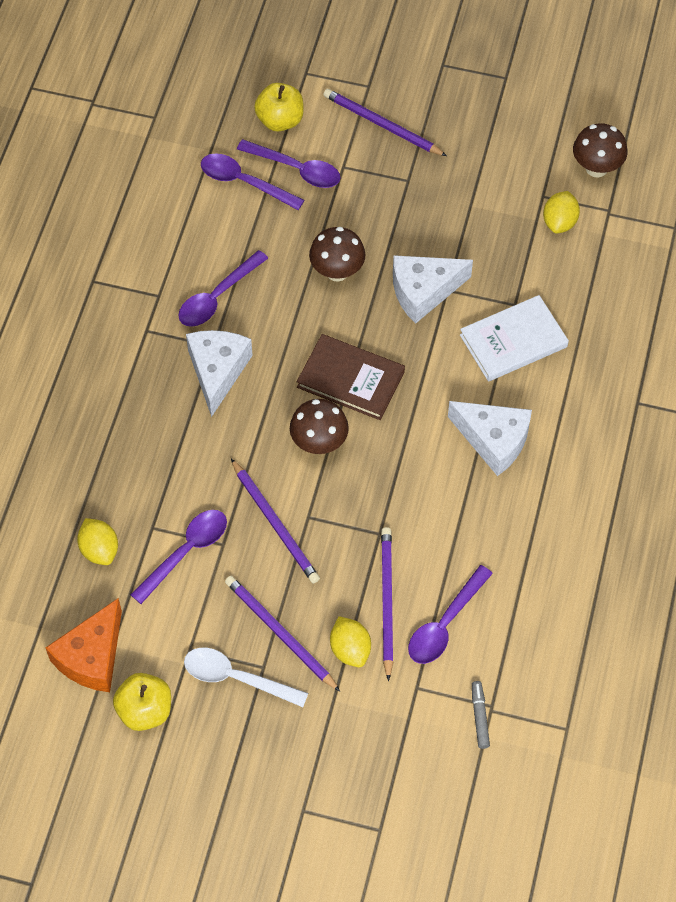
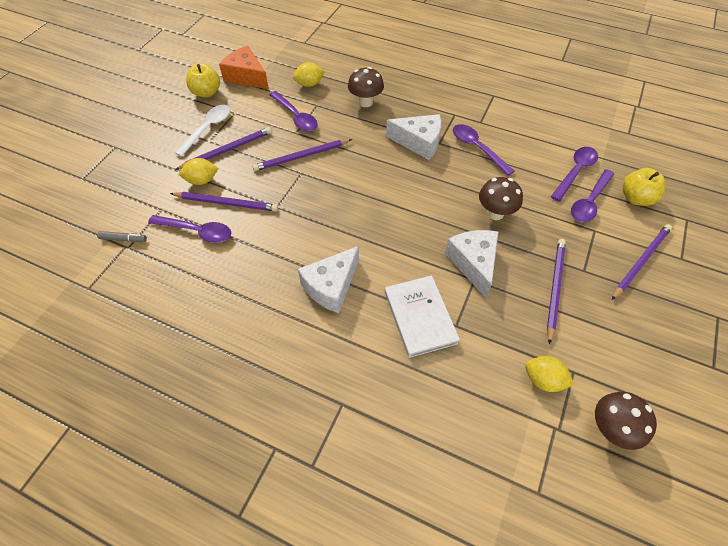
camera: 100 degrees right, 5 degrees down
brown mushroom [290,399,349,454] -> brown mushroom moved to [348,67,384,107]
brown book [297,334,405,420] -> none
purple spoon [408,565,493,664] -> purple spoon turned 150 degrees clockwise [148,215,231,243]
none -> purple pencil [547,239,566,344]

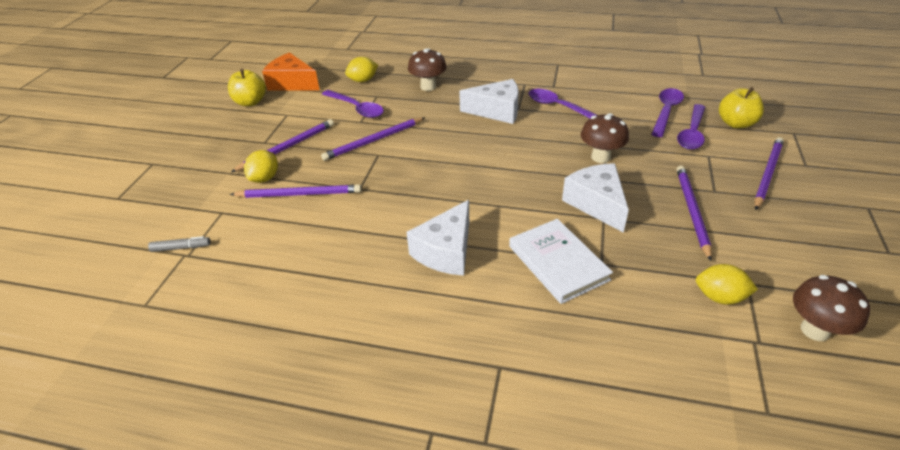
camera: 10 degrees left, 15 degrees down
purple spoon [148,215,231,243] -> none
white spoon [175,105,230,157] -> none
yellow lemon [180,158,219,185] -> yellow lemon turned 45 degrees counterclockwise [244,150,278,183]

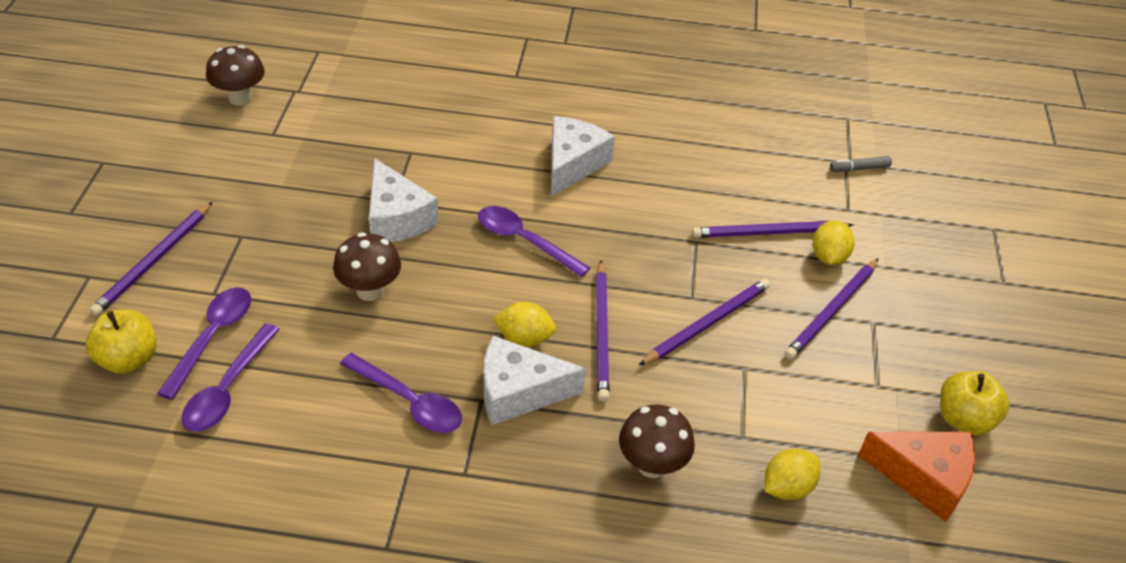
camera: 170 degrees right, 5 degrees up
purple spoon [322,90,384,118] -> purple spoon moved to [478,206,590,277]
white book [509,219,613,304] -> none
purple pencil [677,166,712,261] -> purple pencil moved to [596,260,610,402]
yellow lemon [696,264,758,305] -> yellow lemon moved to [493,302,556,347]

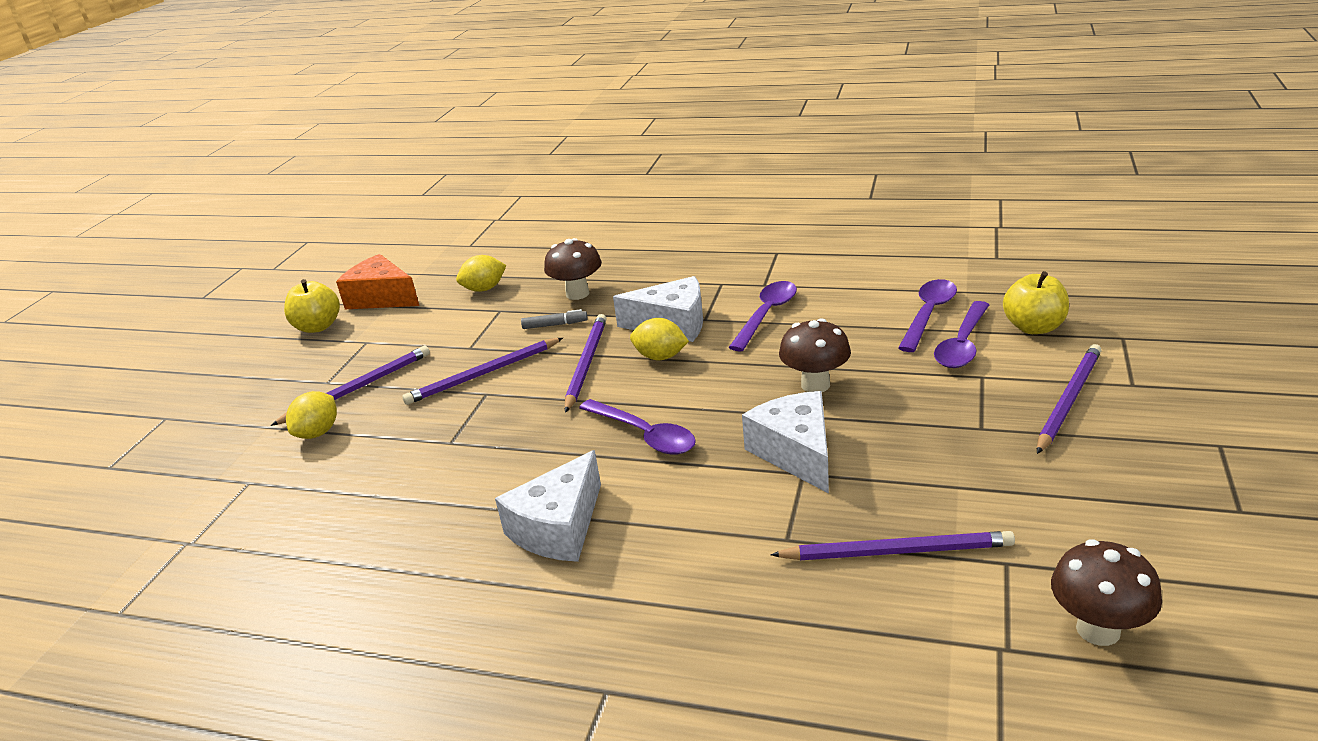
camera: 165 degrees left, 15 degrees down
purple spoon [340,353,462,433] -> purple spoon turned 75 degrees clockwise [728,281,797,351]
purple pencil [692,221,853,238] -> purple pencil moved to [770,531,1015,560]
grey marker [830,156,892,172] -> grey marker moved to [521,309,588,329]

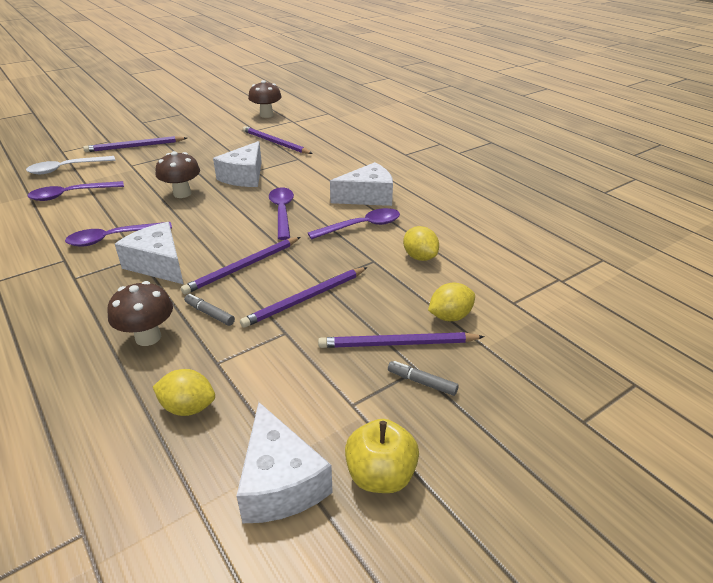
camera: 145 degrees left, 5 degrees up
orange cheese [336,254,419,309] -> white cheese [237,402,333,524]
purple pencil [402,338,563,405] -> purple pencil turned 135 degrees clockwise [240,267,368,328]
yellow lemon [630,318,689,360] -> yellow lemon moved to [403,226,439,261]
purple spoon [934,301,989,368] -> purple spoon moved to [308,208,400,240]
yellow apple [1003,271,1069,334] -> white spoon [26,156,115,174]
none -> grey marker [388,361,459,396]

